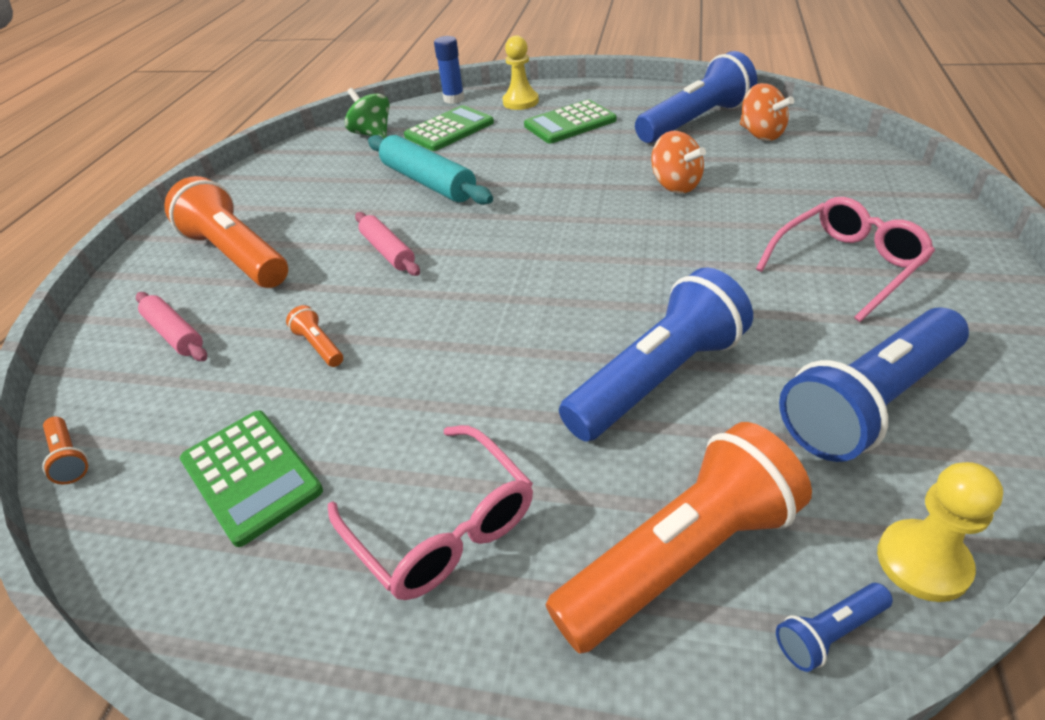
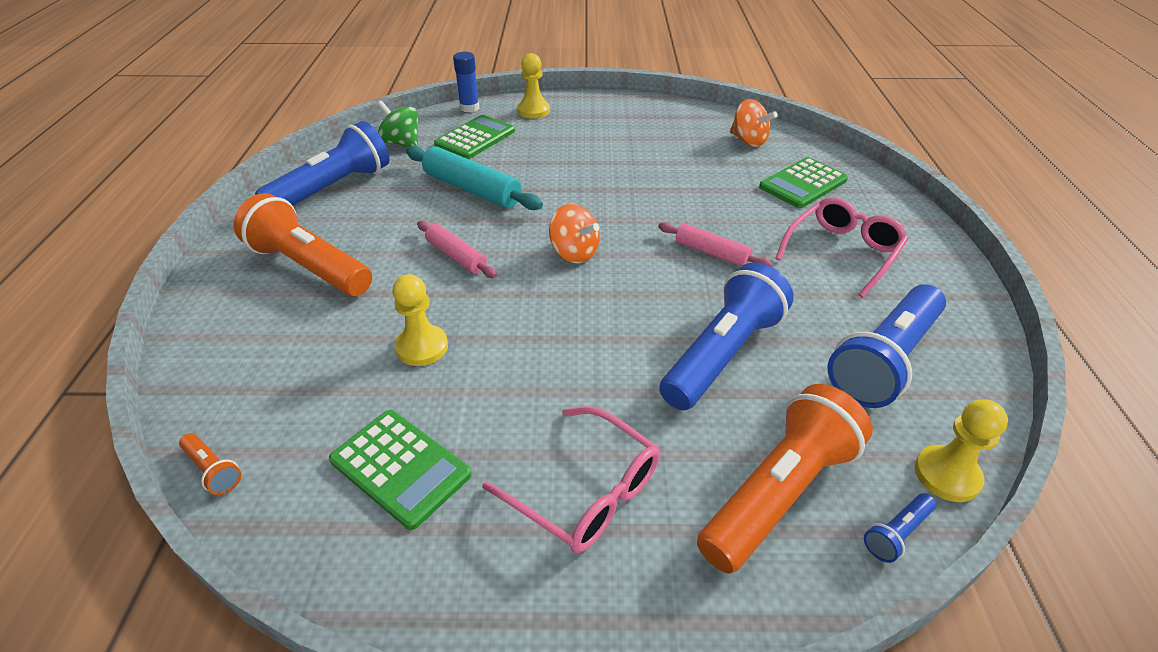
camera: 15 degrees left, 0 degrees up
pink rolling pin [136,292,207,361] -> pink rolling pin moved to [658,222,773,267]
orange flashlight [286,305,343,367] -> yellow pawn [392,274,448,366]
green calculator [524,99,617,144] -> green calculator moved to [759,157,848,208]
blue flashlight [635,51,757,143] -> blue flashlight moved to [255,121,389,206]
orange spinning top [651,131,706,193] -> orange spinning top moved to [549,204,600,263]

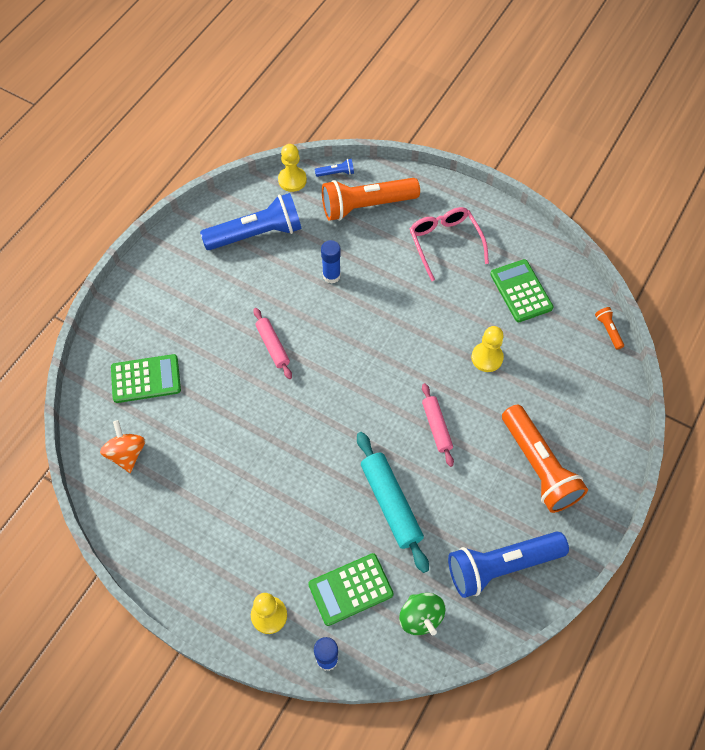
camera: 150 degrees left, 20 degrees up
orange spinning top [549,204,600,263] -> none
blue flashlight [659,262,794,410] -> blue glue stick [321,240,341,284]
pink glasses [775,197,908,298] -> none

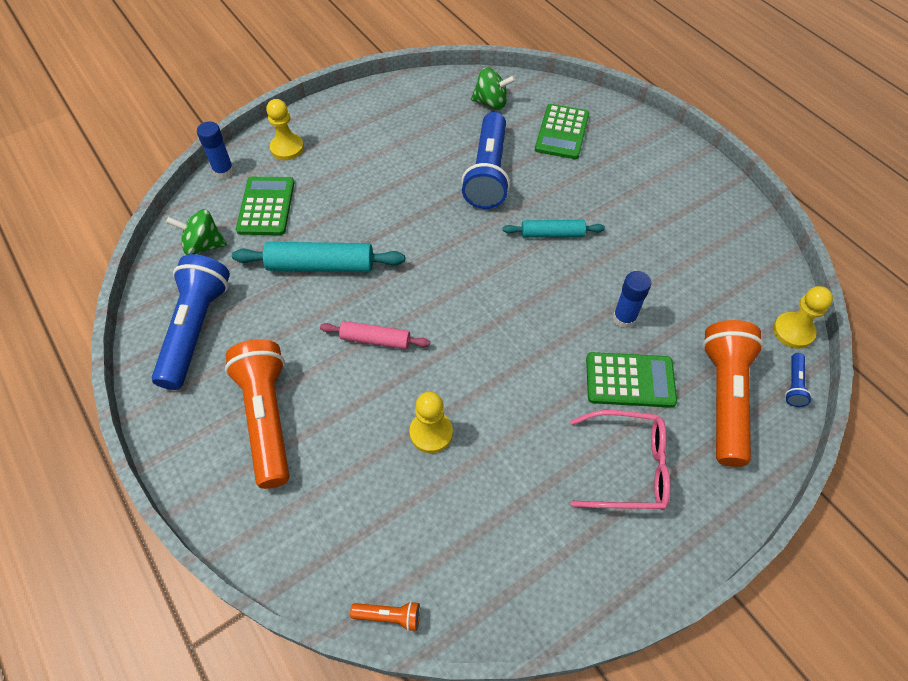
camera: 115 degrees right, 5 degrees down
orange spinning top [100,420,145,473] -> green spinning top [471,67,516,110]
blue flashlight [200,193,302,250] -> blue flashlight moved to [461,112,510,209]
pink rolling pin [253,308,292,379] -> turquoise rolling pin [503,220,605,238]
green calculator [490,259,554,322] -> green calculator moved to [586,352,677,408]
orange flashlight [502,405,588,513] -> orange flashlight turned 75 degrees clockwise [225,339,289,489]

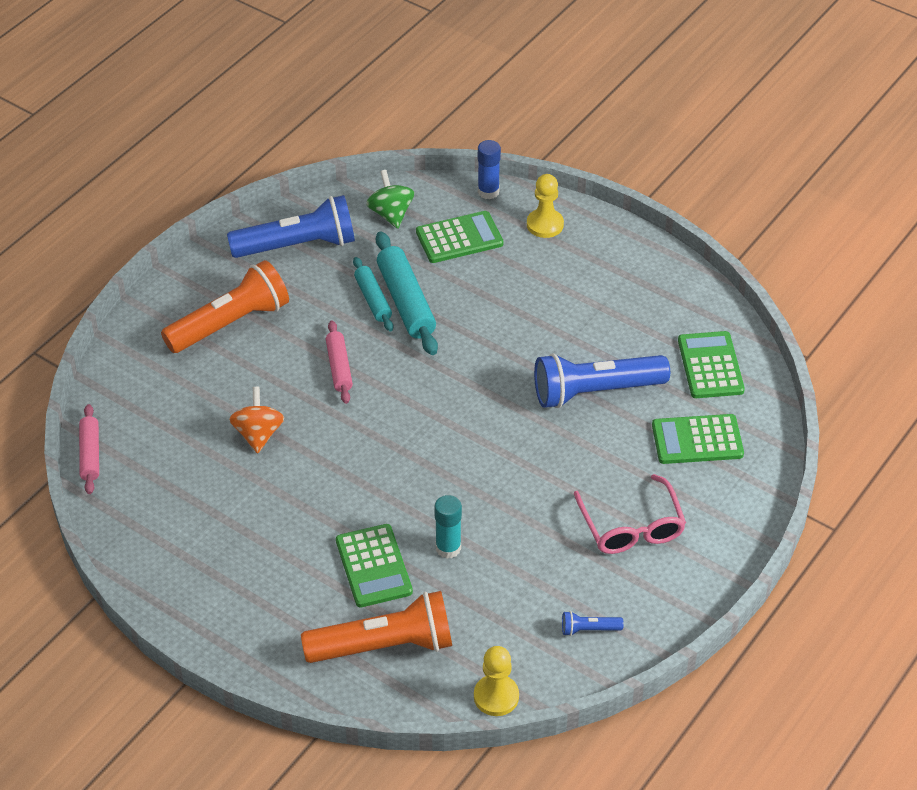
camera: 70 degrees right, 10 degrees down
orange flashlight [350,601,420,631] -> pink rolling pin [79,404,99,494]
yellow pawn [410,392,453,453] -> orange spinning top [229,387,284,453]
green spinning top [471,67,516,110] -> green calculator [678,331,745,398]
turquoise rolling pin [503,220,605,238] -> turquoise rolling pin moved to [353,257,393,332]
pink glasses [570,410,670,510] -> pink glasses moved to [574,474,686,554]
blue glue stick [613,271,651,328] -> turquoise glue stick [434,495,462,559]
blue flashlight [785,353,812,407] -> blue flashlight moved to [562,611,624,636]

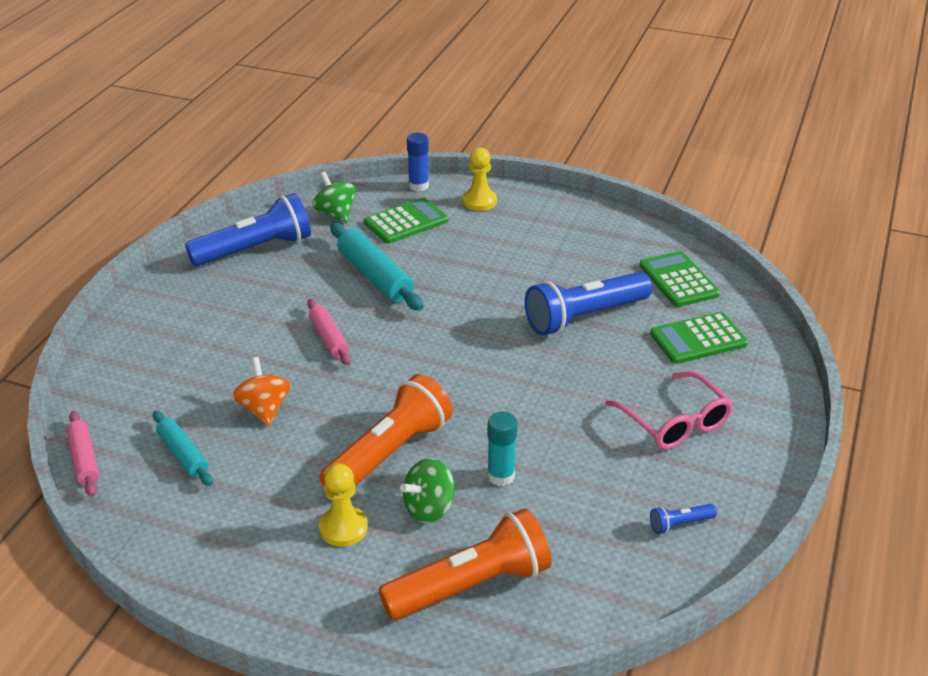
camera: 15 degrees left, 10 degrees down
orange flashlight [161,260,289,353] -> orange flashlight moved to [319,374,453,487]
green calculator [336,524,413,607] -> green spinning top [400,458,455,523]
turquoise rolling pin [353,257,393,332] -> turquoise rolling pin moved to [153,411,213,486]
yellow pawn [474,646,519,716] -> yellow pawn moved to [319,464,368,547]

